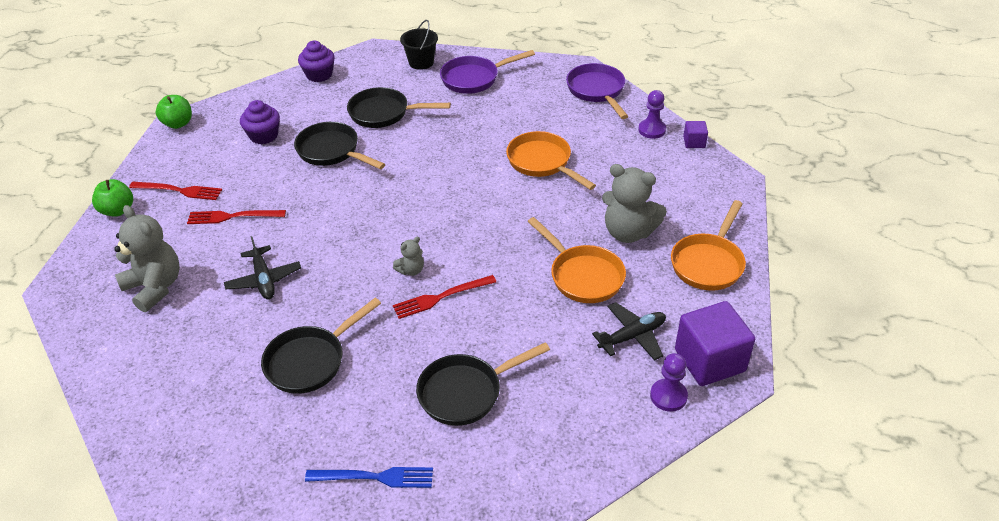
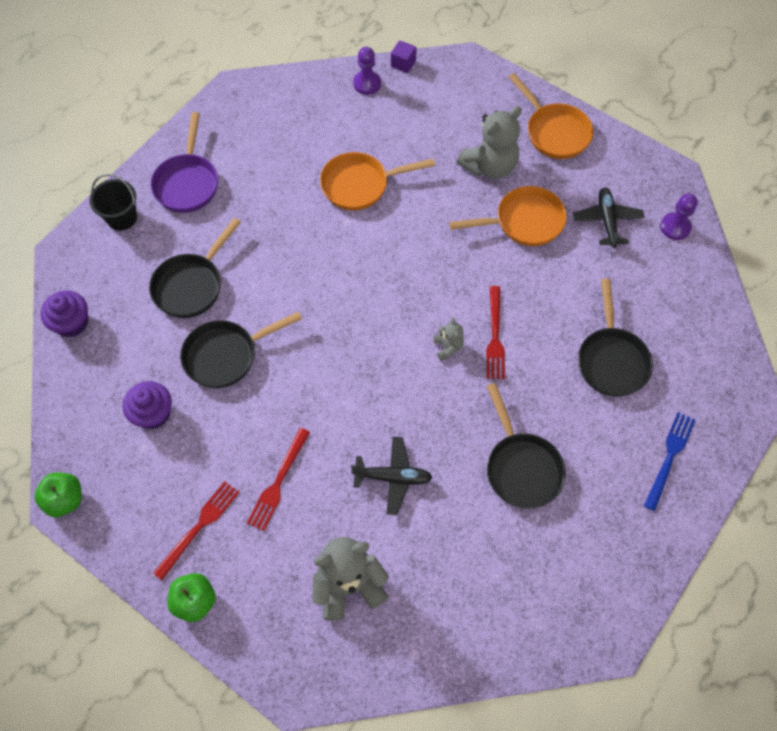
camera: 65 degrees left, 20 degrees up
purple pan [566,63,628,119] -> none
purple cube [675,301,755,386] -> none

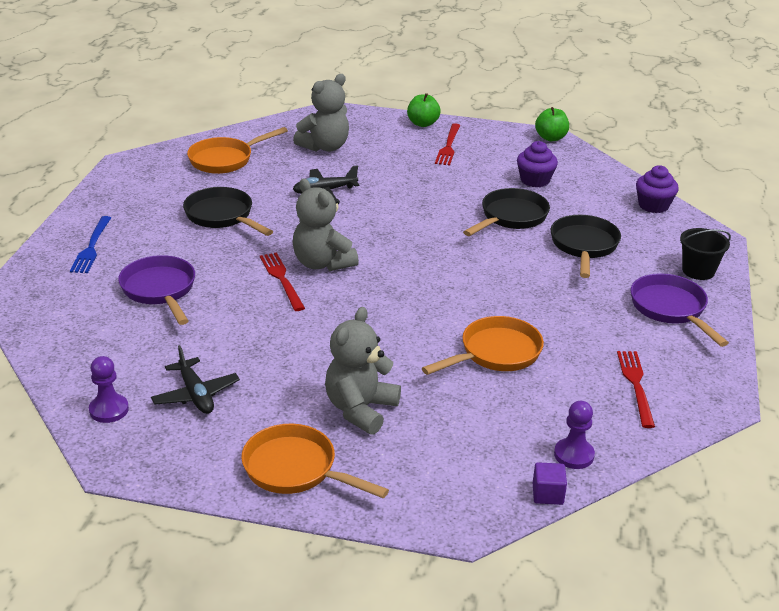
camera: 155 degrees right, 30 degrees down
red fork [247,428,310,531] -> red fork moved to [617,351,655,428]
grey teddy bear [434,317,464,361] -> grey teddy bear [292,178,359,271], size x2.06
orange pan [449,186,567,246] -> orange pan moved to [187,127,288,174]
black pan [578,278,653,397] -> purple pan [118,255,195,325]

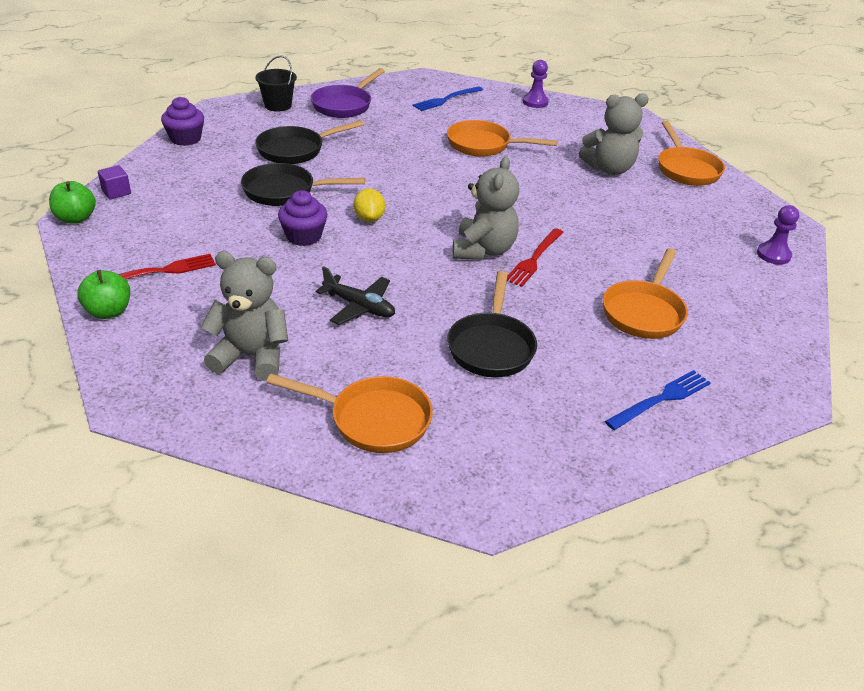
camera: 130 degrees left, 5 degrees up
purple pan [118,255,195,325] -> orange pan [603,248,688,339]
black plane [151,345,240,414] -> none
purple cupcake [517,141,558,187] -> purple cupcake moved to [278,190,327,246]
purple cube [533,462,567,505] -> purple cube moved to [98,165,131,199]
red fork [617,351,655,428] -> blue fork [413,86,483,111]
none -> yellow lemon [354,188,385,222]

